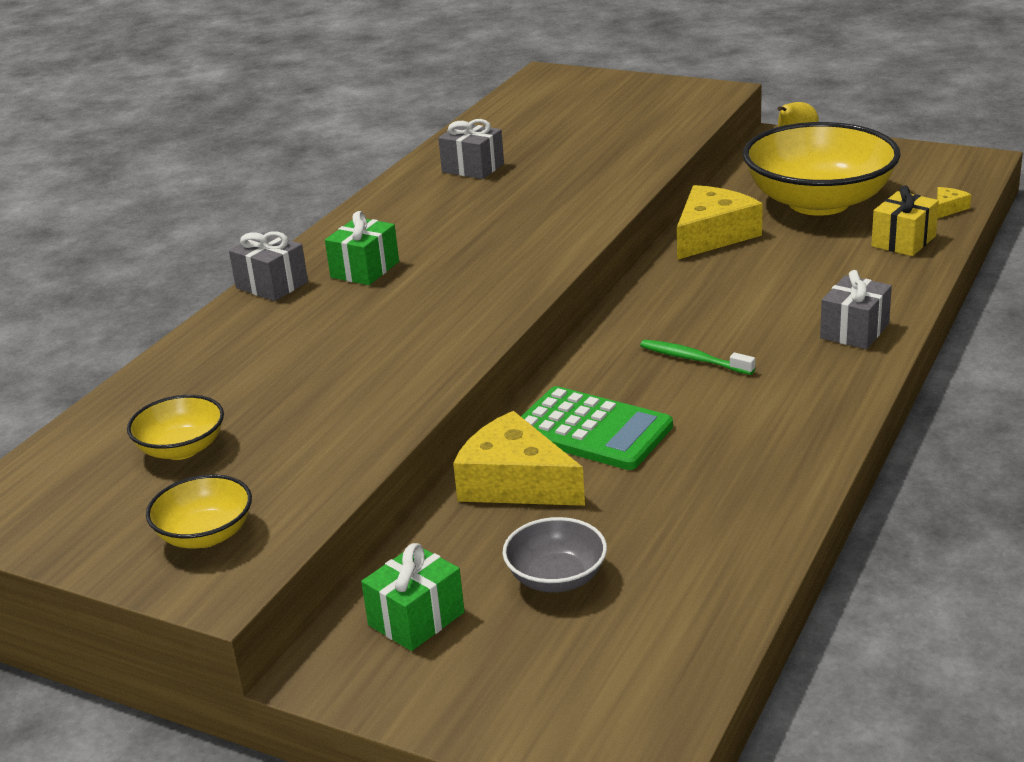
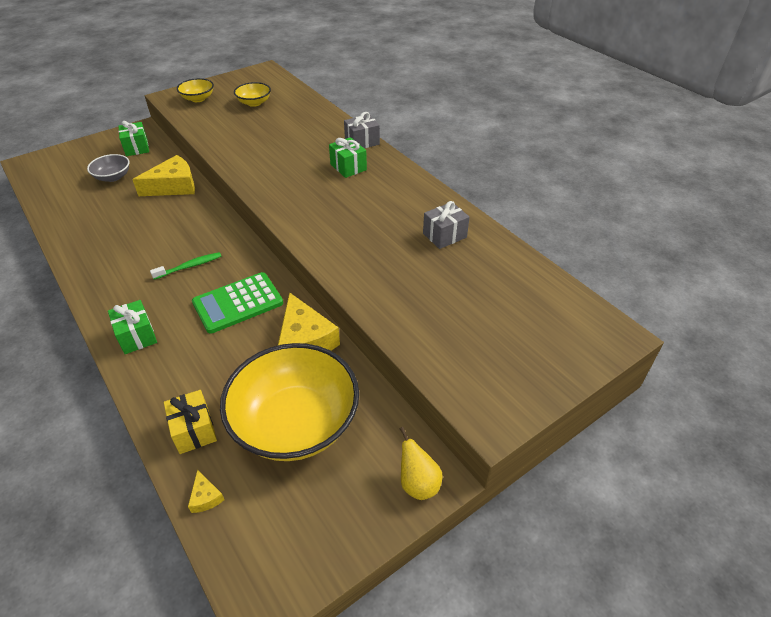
camera: 115 degrees right, 15 degrees up
green calculator [521,386,673,470] -> green calculator moved to [192,272,283,334]
grey gift [820,270,892,349] -> green gift [108,300,157,354]

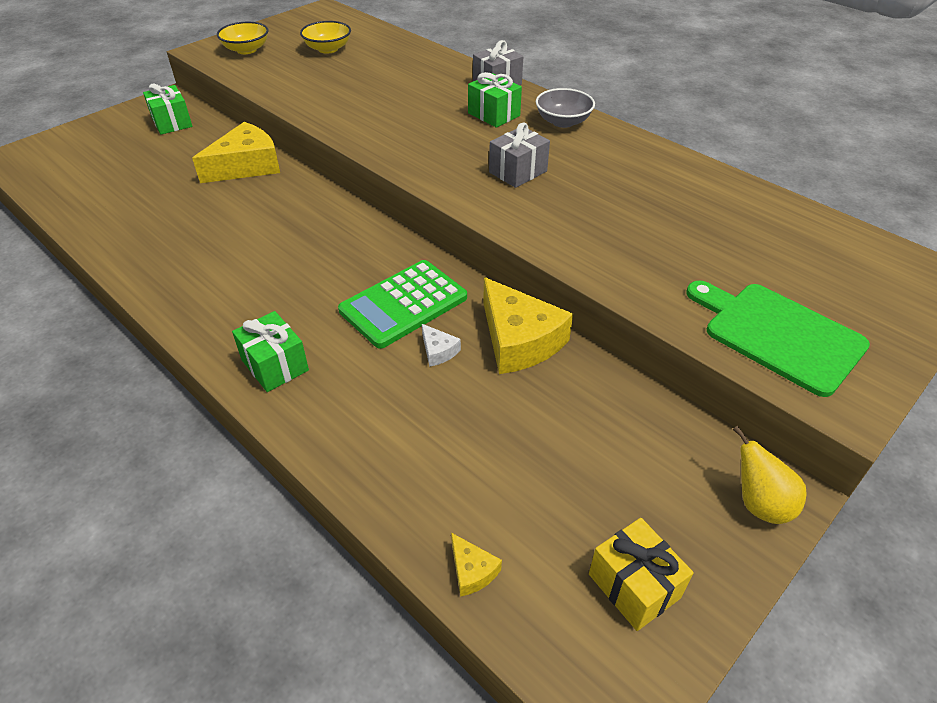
camera: 10 degrees left, 0 degrees up
grey bowl [87,154,130,182] -> grey bowl moved to [536,88,595,128]
green toothbrush [150,252,222,280] -> none
yellow gift [164,390,217,454] -> yellow gift moved to [589,518,694,631]
yellow bowl [220,343,359,461] -> none
grey gift [423,201,470,249] -> grey gift moved to [489,123,550,188]
none -> white cheese [422,324,461,367]
none -> green cutting board [686,281,870,397]

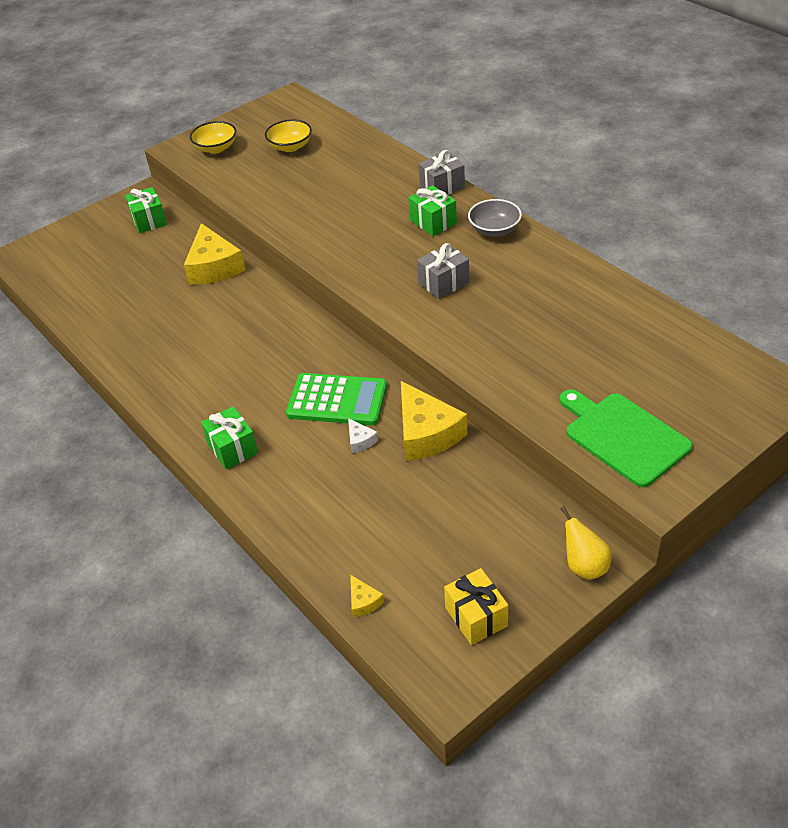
camera: 10 degrees right, 0 degrees up
yellow cheese [192,122,280,183] -> yellow cheese turned 105 degrees clockwise [184,223,246,285]
green calculator [338,260,467,349] -> green calculator turned 135 degrees counterclockwise [286,373,387,425]

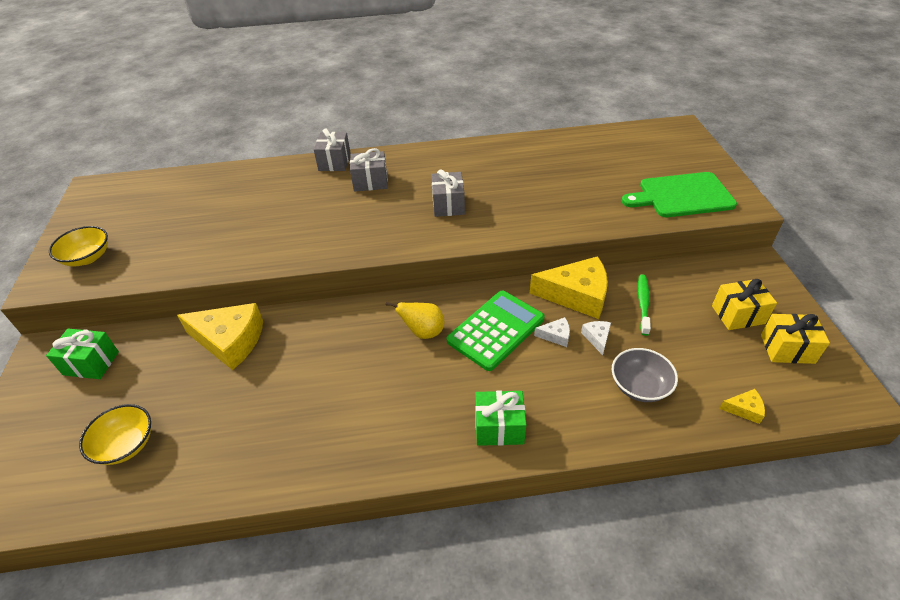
camera: 60 degrees left, 0 degrees up
yellow bowl [265,120,312,152] -> yellow bowl moved to [79,404,151,465]
green gift [408,185,457,236] -> grey gift [350,148,388,192]
grey bowl [468,199,522,237] -> grey bowl moved to [612,348,678,402]
yellow pear [560,506,612,580] -> yellow pear moved to [386,301,445,339]
none -> white cheese [581,321,611,355]
none -> green toothbrush [638,274,651,336]
none -> yellow gift [712,279,777,330]

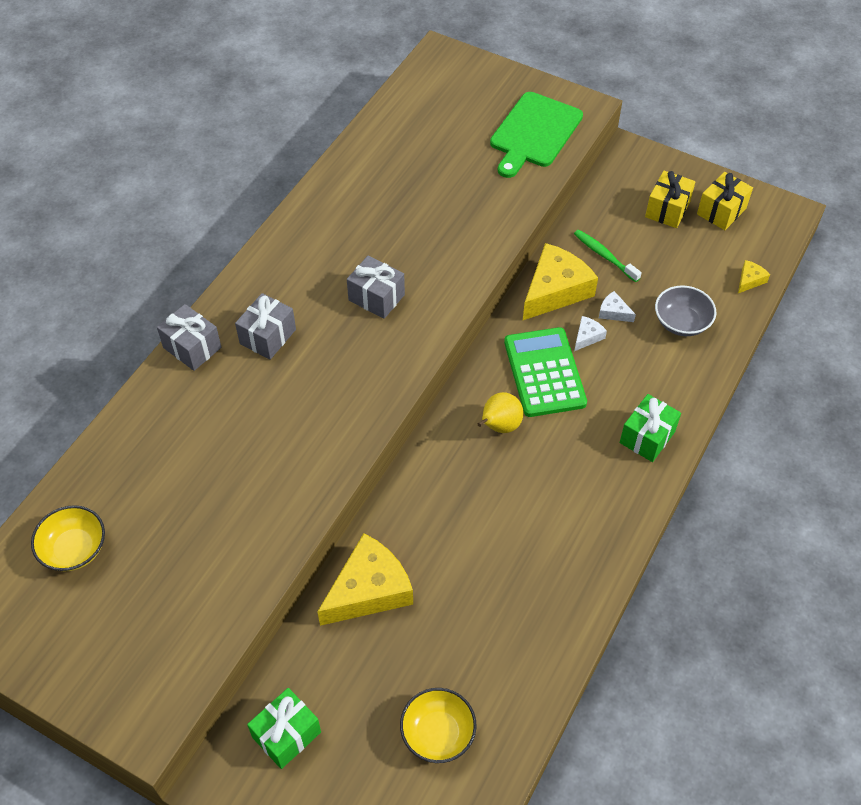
camera: 55 degrees left, 10 degrees up
yellow bowl [49,226,108,266] -> yellow bowl moved to [31,505,105,571]

